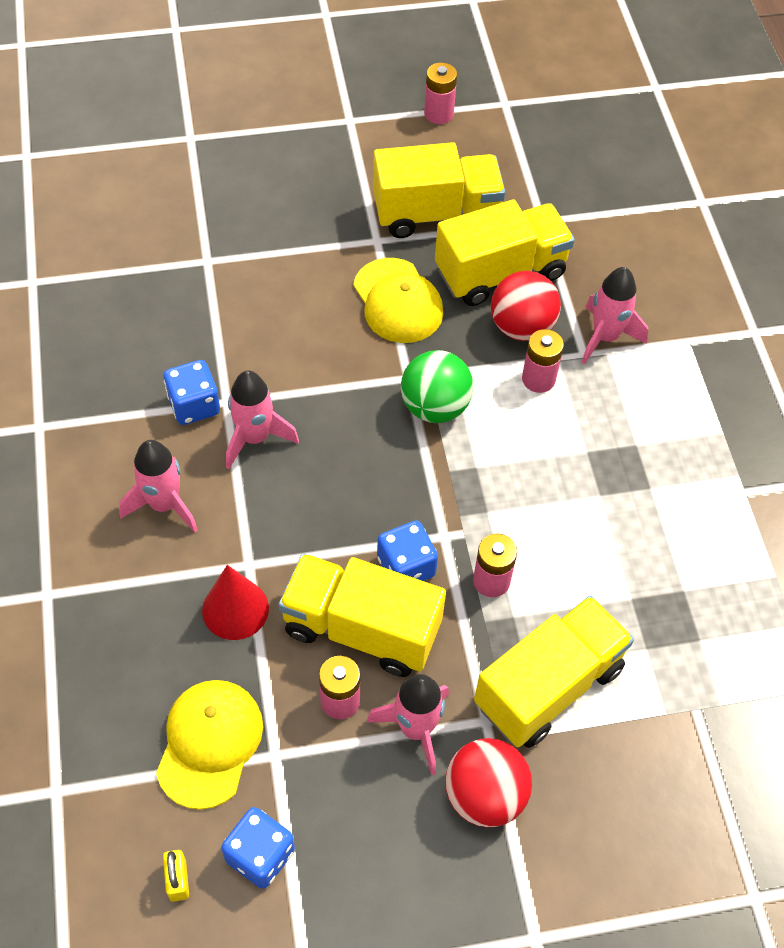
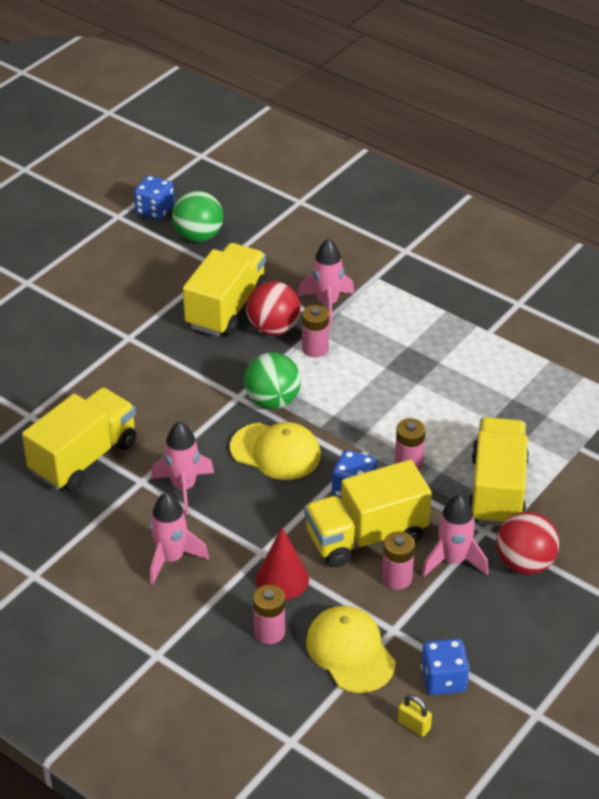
camera: 40 degrees left, 15 degrees down
blue dice [164,360,220,425] -> blue dice moved to [134,175,174,220]
yellow cap [353,258,443,343] -> yellow cap moved to [230,422,321,480]
yellow truck [373,142,505,238] -> yellow truck moved to [22,388,136,492]
pink battery [424,63,457,124] -> pink battery moved to [253,585,285,644]
none -> green ball [172,191,223,242]

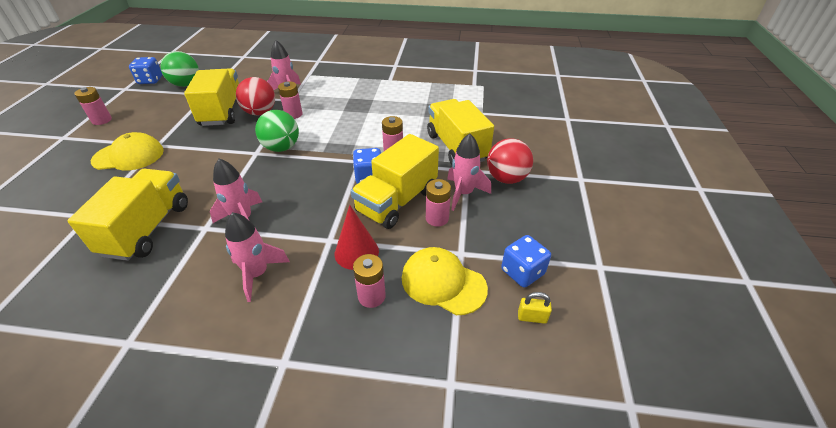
camera: 30 degrees left, 0 degrees up
yellow cap [230,422,321,480] -> yellow cap moved to [91,132,164,170]
none -> pink battery [74,87,112,125]

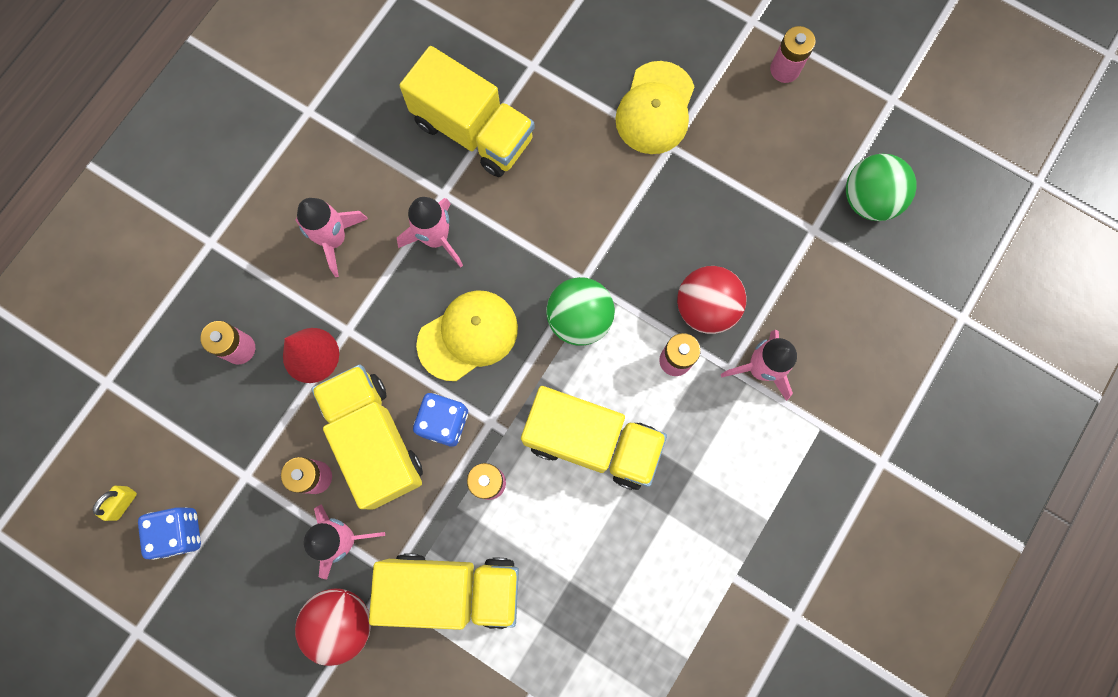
camera: 115 degrees right, 35 degrees up
blue dice [129,57,162,84] -> none
yellow truck [184,68,239,126] -> yellow truck moved to [521,386,667,490]
yellow cap [402,247,488,315] -> yellow cap moved to [416,290,518,381]

